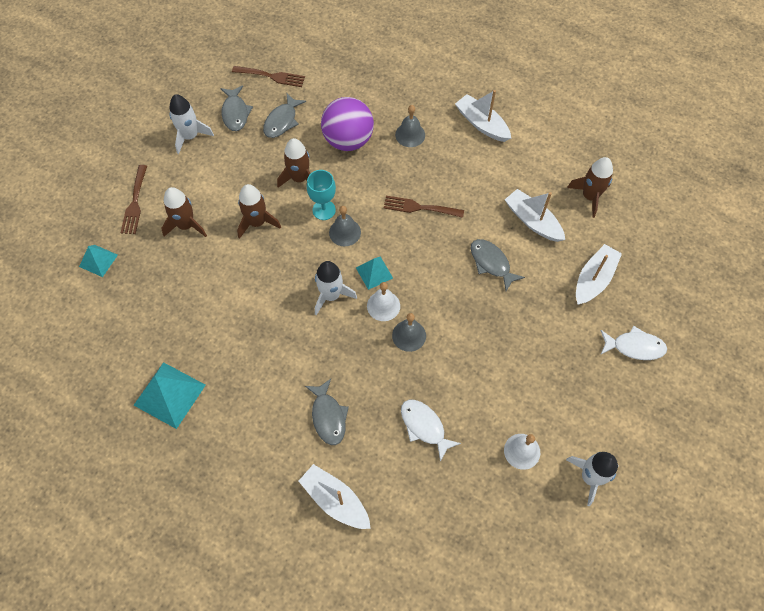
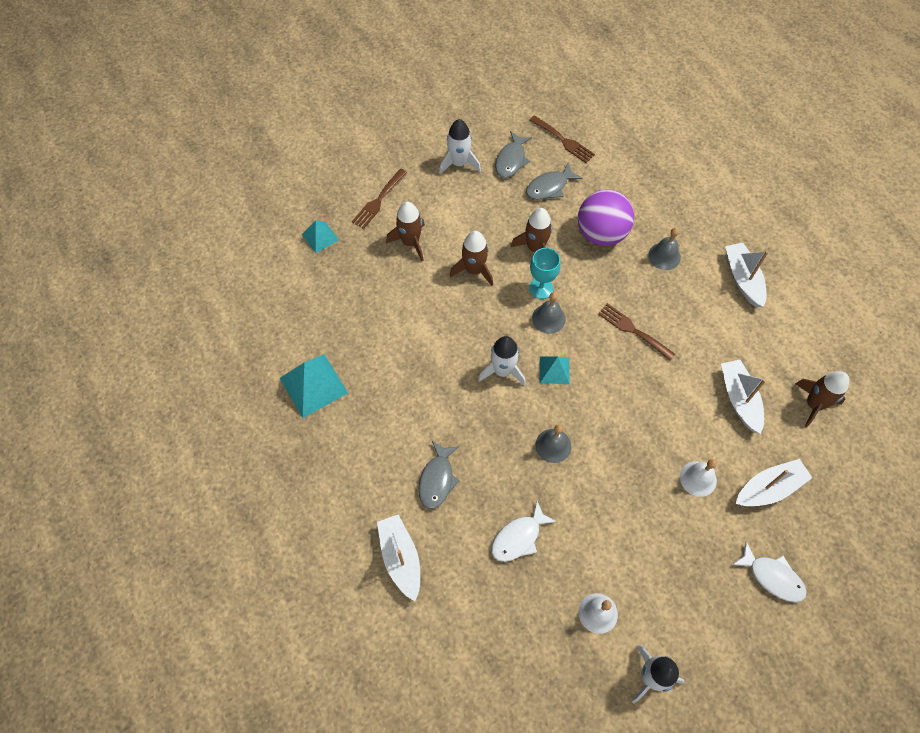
camera: 30 degrees right, 0 degrees up
white bell [367,282,400,321] -> white bell moved to [680,459,717,497]
white fish [401,400,461,462] -> white fish turned 120 degrees counterclockwise [492,501,557,562]
grey fish [471,239,525,291] -> none

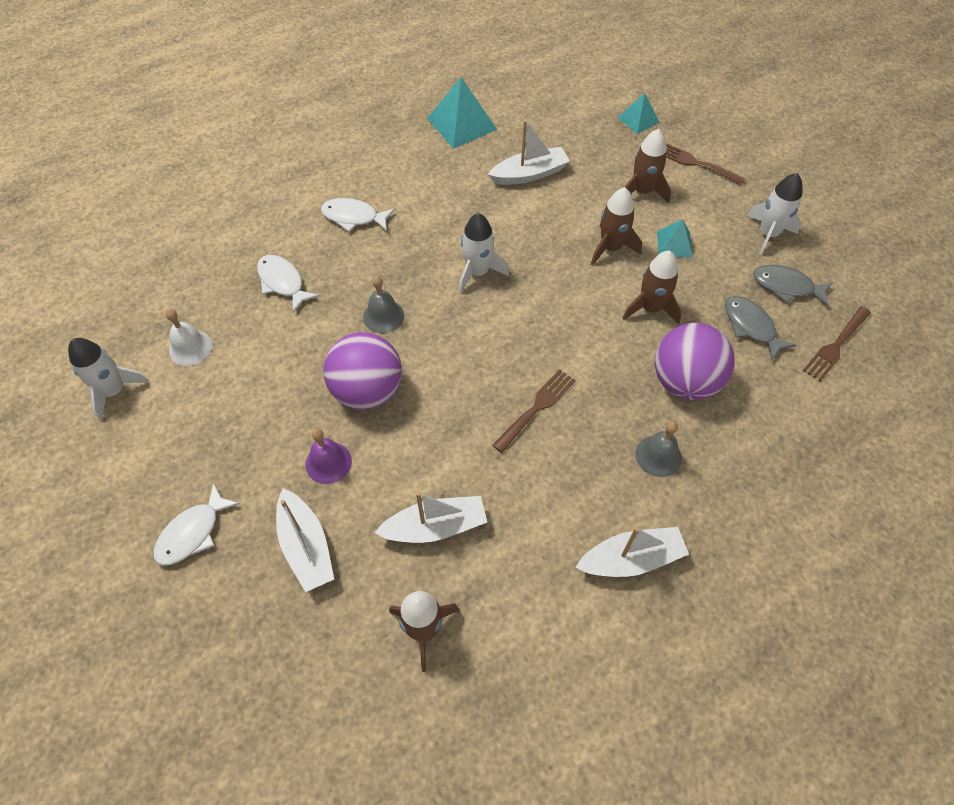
camera: 90 degrees right, 5 degrees down
white boat [377,515,420,601] -> white boat moved to [488,120,570,185]
grey fish [419,441,460,509] -> white fish [321,198,395,232]
turquoise goblet [529,248,561,299] -> none
grey bell [532,292,566,334] -> none
turquoise pyramid [540,356,570,384] -> turquoise pyramid moved to [657,219,693,258]
white bell [680,459,717,497] -> purple bell [305,429,352,484]
none -> purple ball [323,332,402,410]

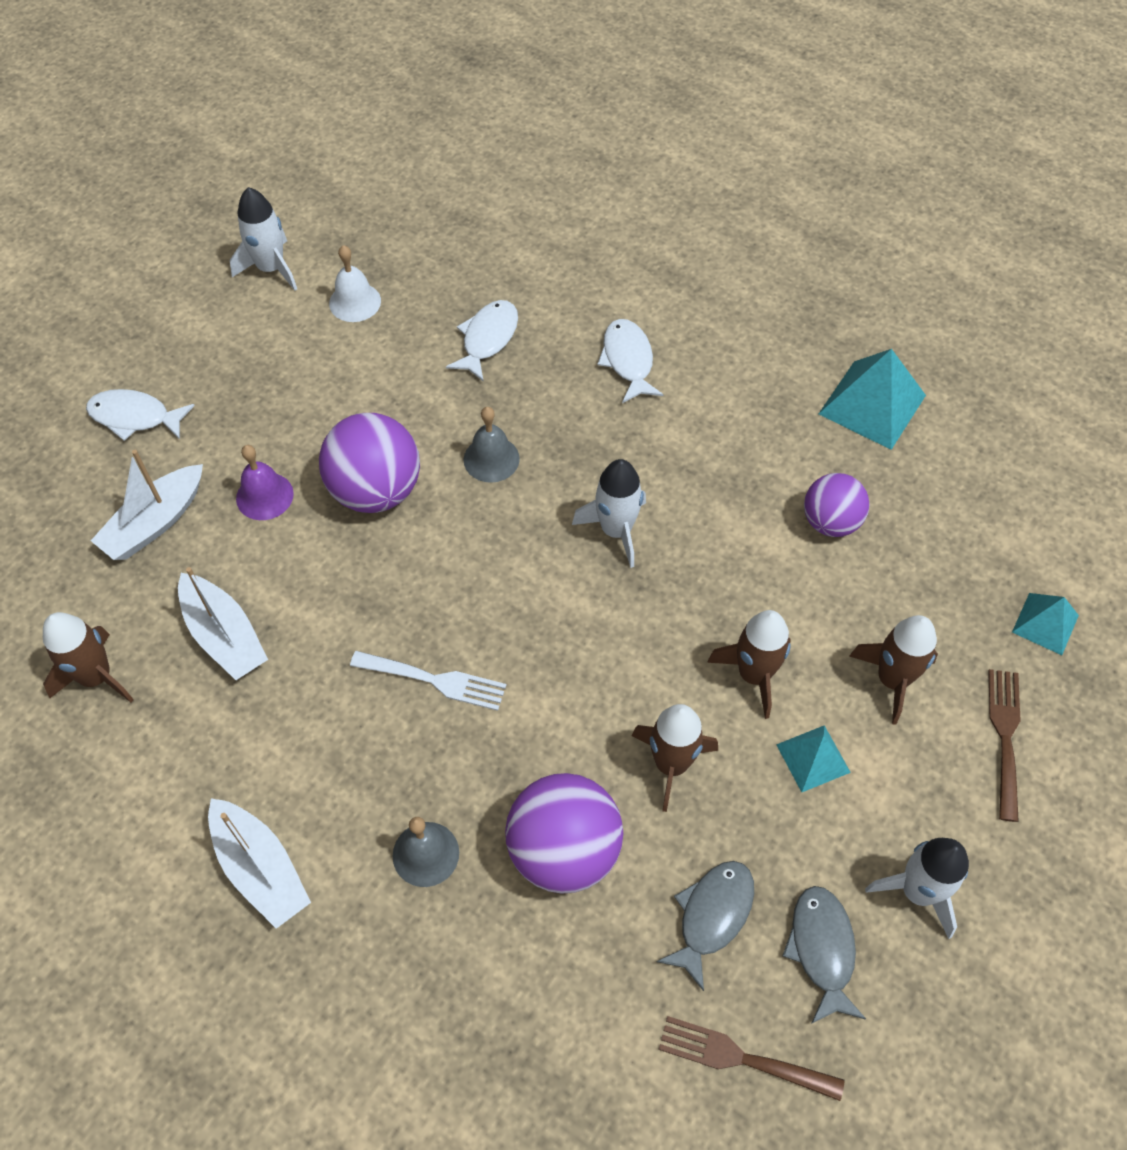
camera: 65 degrees right, 0 degrees up
white boat [488,120,570,185] -> purple ball [804,473,870,537]
brown fork [492,369,576,453] -> white fork [350,651,506,711]

